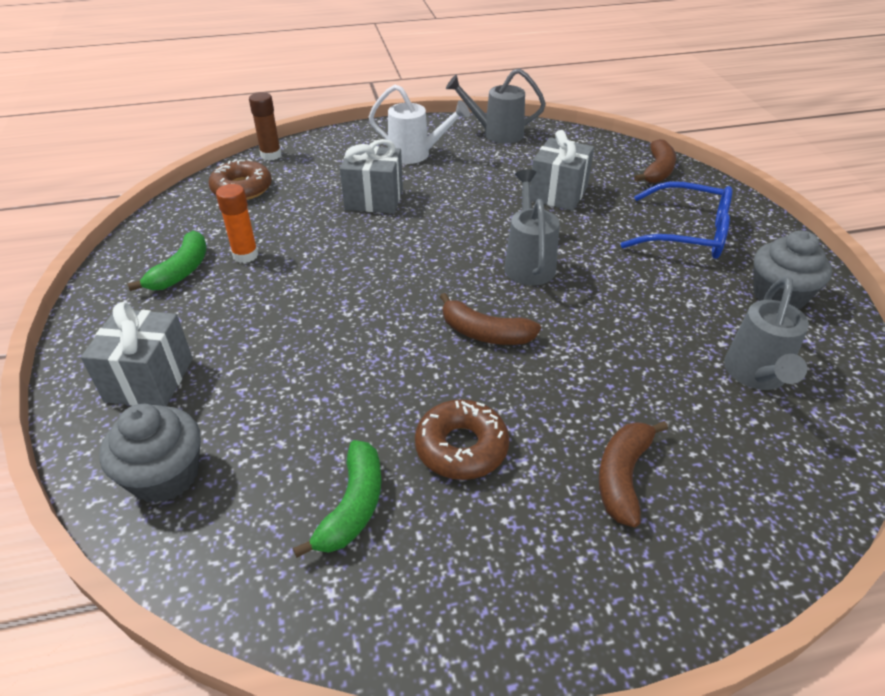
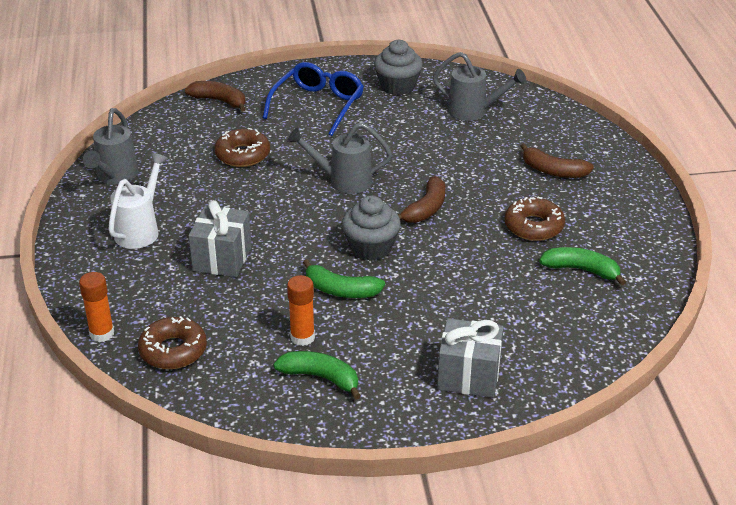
camera: 85 degrees left, 5 degrees down
grey cupcake [99,404,201,503] -> grey cupcake moved to [342,195,401,261]
brown glue stick [249,92,281,161] -> orange glue stick [79,272,114,342]
grey gift [530,130,594,211] -> brown donut [214,128,270,167]
none -> green banana [303,259,385,298]

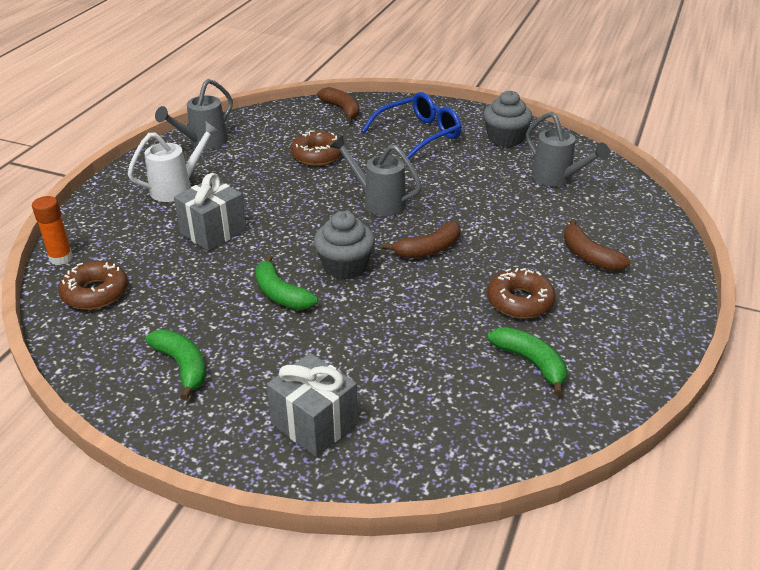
camera: 30 degrees right, 0 degrees up
orange glue stick [287,275,315,346] -> none

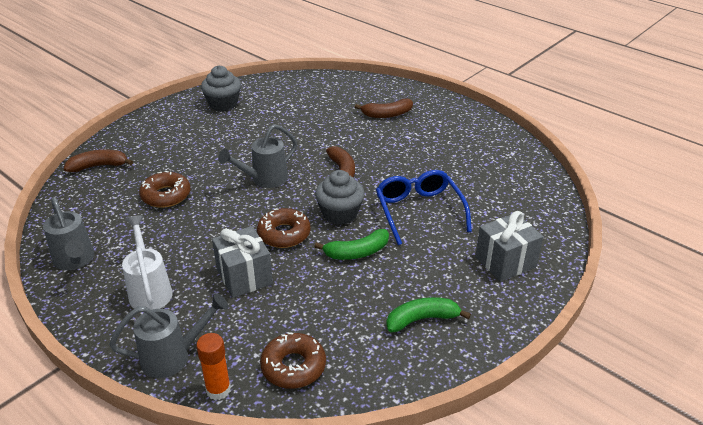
camera: 70 degrees left, 0 degrees up
blue glasses [362,92,462,159] -> blue glasses moved to [376,170,472,245]
brown donut [487,268,556,319] -> brown donut moved to [257,208,310,248]
green banana [487,327,567,395] -> none
grey watering can [526,112,610,187] -> grey watering can moved to [109,293,229,378]

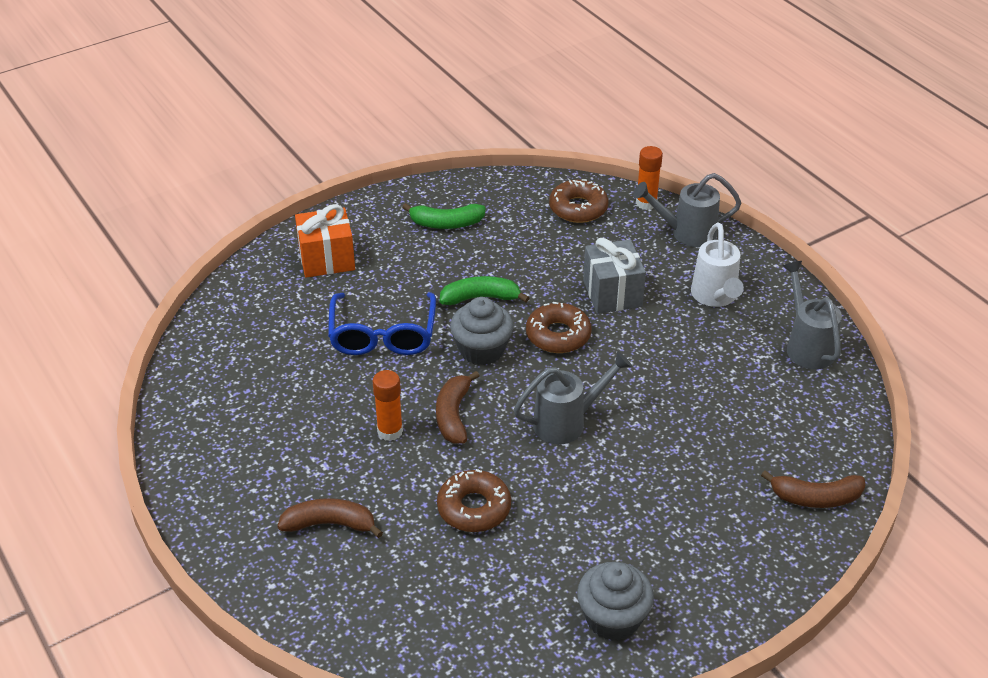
camera: 165 degrees left, 5 degrees up
brown donut [139,171,190,208] -> brown donut moved to [437,469,511,532]
grey gift [475,211,543,282] -> orange gift [295,204,355,278]
none -> orange glue stick [373,370,403,441]

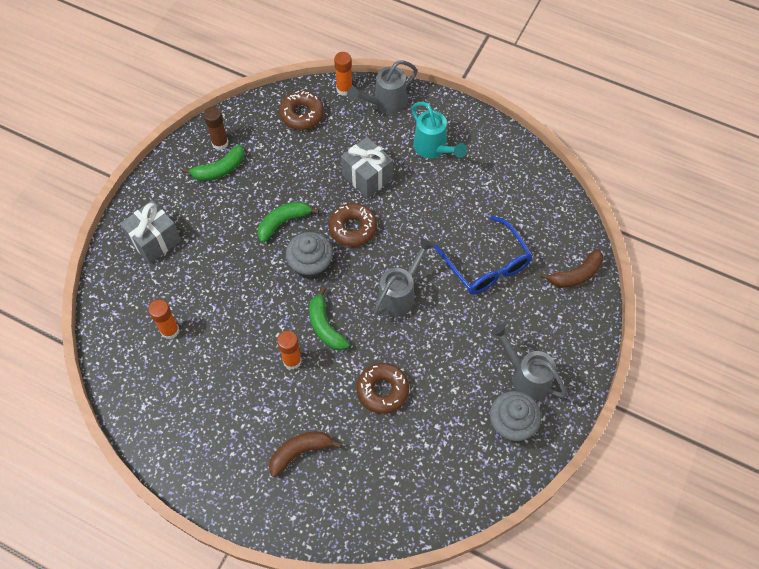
camera: 30 degrees left, 20 degrees up
orange gift [295,204,355,278] -> grey gift [120,200,181,264]
blue glasses [328,292,436,355] -> blue glasses moved to [434,216,533,294]
brown banana [436,371,480,444] -> green banana [309,287,349,351]
white watering can [691,223,744,307] -> turquoise watering can [411,102,467,158]
grey watering can [783,261,842,369] -> grey watering can moved to [491,324,567,400]
none -> orange glue stick [148,300,179,339]
none -> brown glue stick [203,107,228,150]

